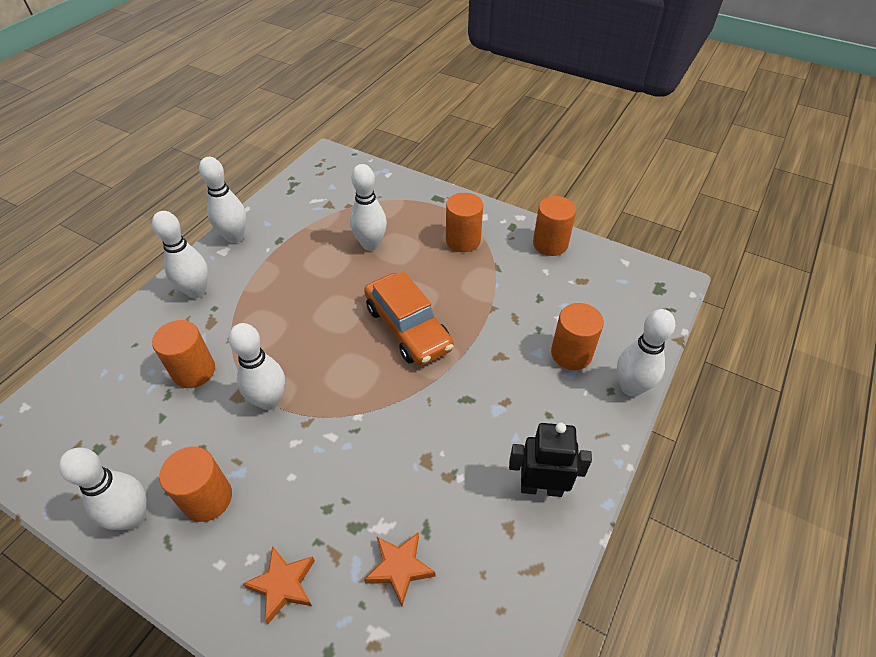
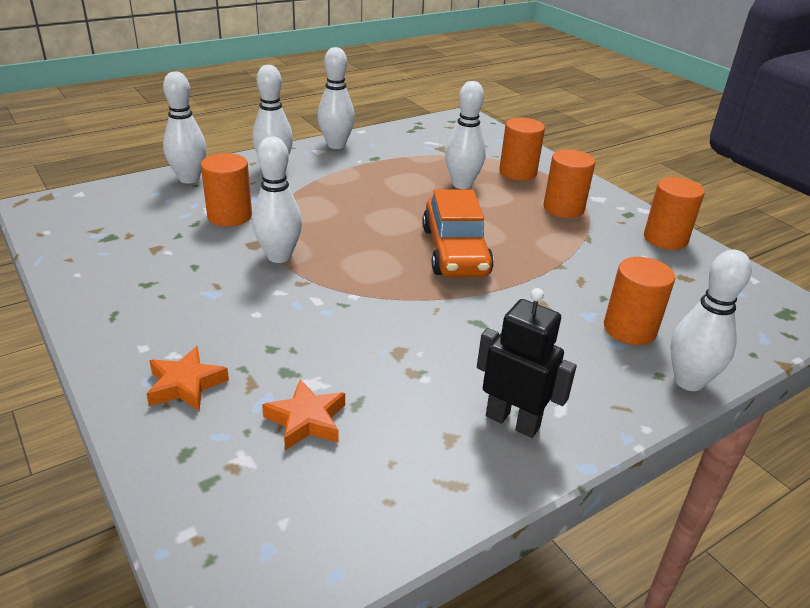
camera: 25 degrees right, 15 degrees down
white bowling pin [59,448,147,530] -> white bowling pin moved to [163,71,207,183]
orange cylinder [159,447,232,522] -> orange cylinder moved to [499,118,545,181]

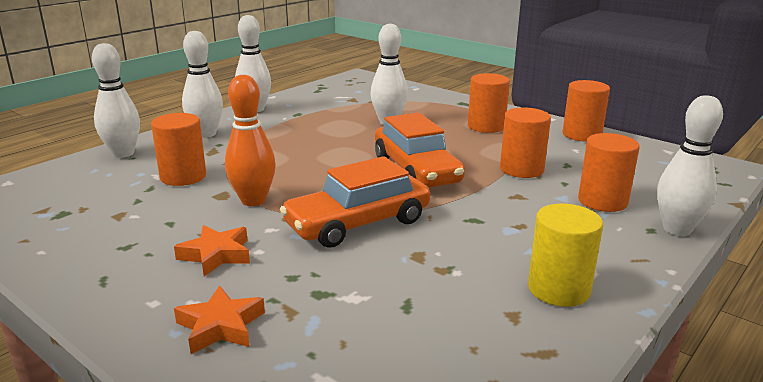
camera: 15 degrees left, 10 degrees down
white bowling pin [252,137,302,263] -> orange bowling pin [225,75,276,206]
orange star [262,379,345,450] -> orange star moved to [174,225,250,276]
black robot [477,288,577,438] -> yellow cylinder [528,204,603,307]
orange cylinder [499,118,545,181] -> orange cylinder moved to [500,107,551,178]
none -> orange car [280,156,430,248]

